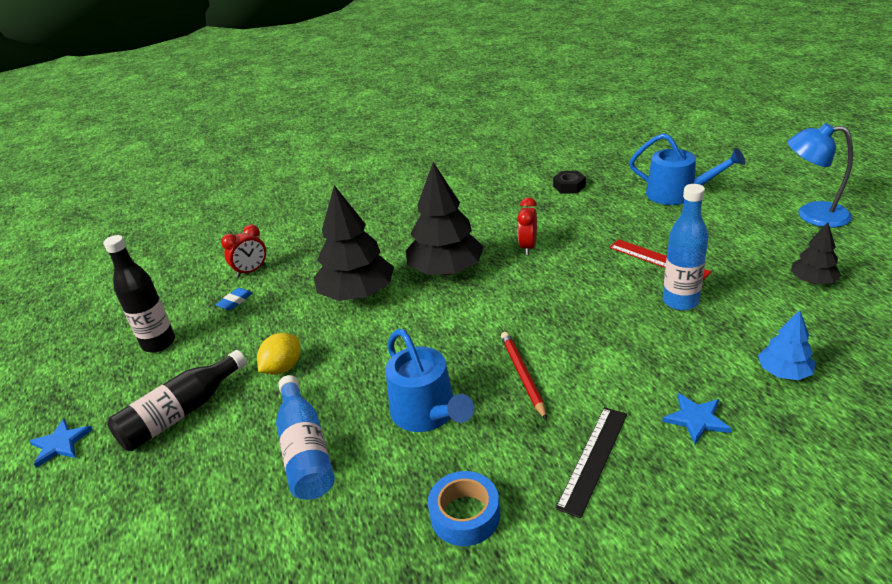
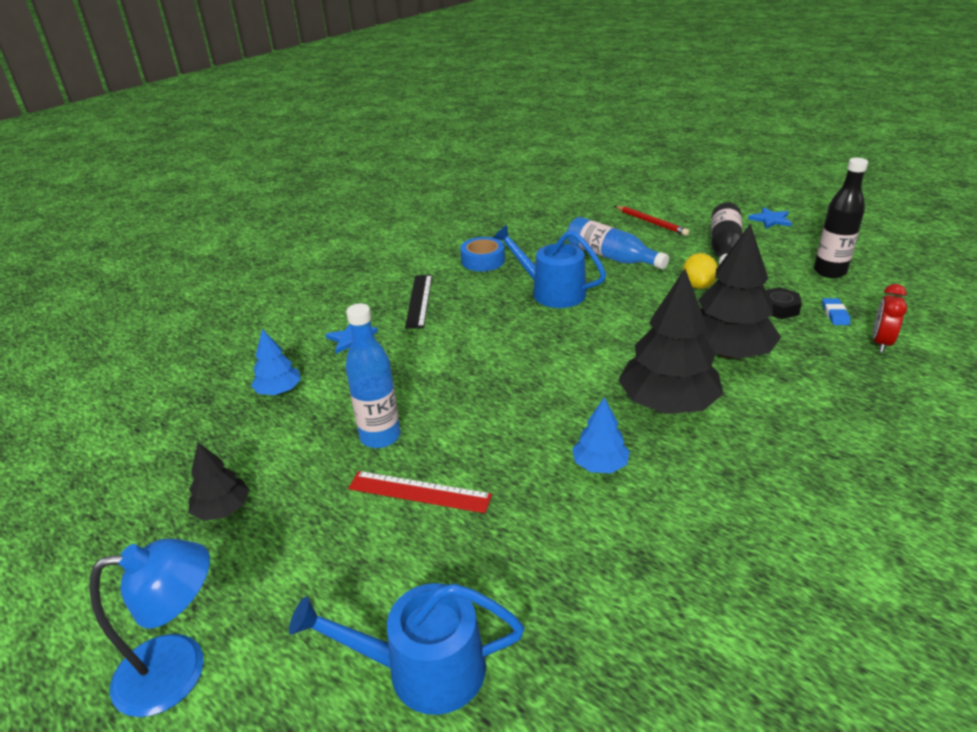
camera: 150 degrees right, 0 degrees up
red pencil [501,332,547,420] -> red pencil moved to [615,206,689,236]
red clock [517,197,537,255] -> blue tree [572,397,630,473]
black nut [553,171,586,193] -> black nut moved to [766,287,802,319]

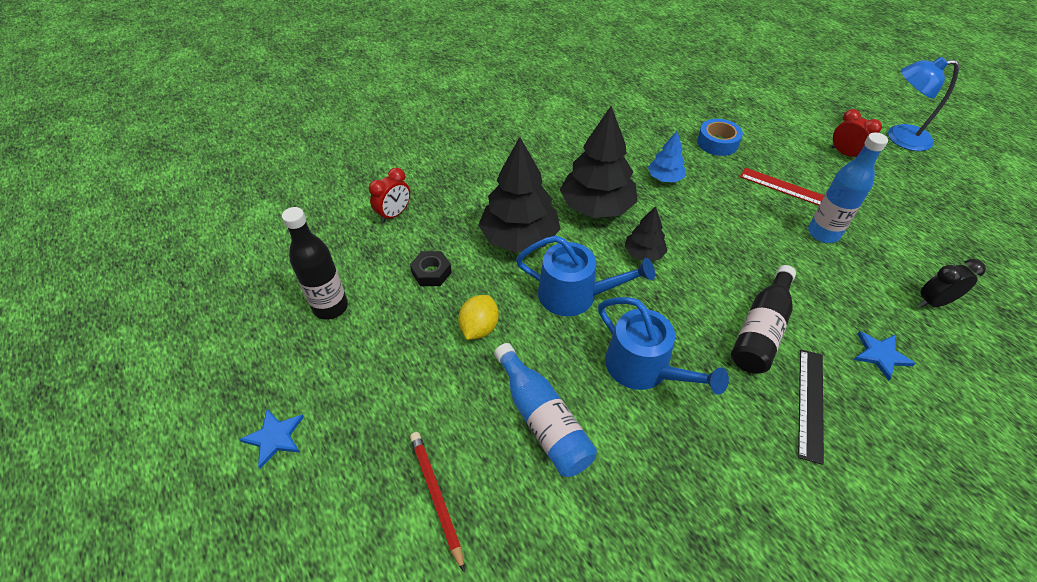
camera: 165 degrees left, 15 degrees up
black tree [189,443,249,521] -> black tree moved to [624,206,668,261]
blue tree [251,329,301,395] -> black clock [918,259,986,308]
blue watering can [289,583,524,715] -> blue watering can moved to [516,235,655,316]
blue tape [460,237,505,271] -> blue tape moved to [697,119,743,156]
black bottle [711,203,743,265] -> black bottle moved to [731,265,796,374]
blue eraser [822,298,850,325] -> none
none -> red clock [832,109,882,157]

